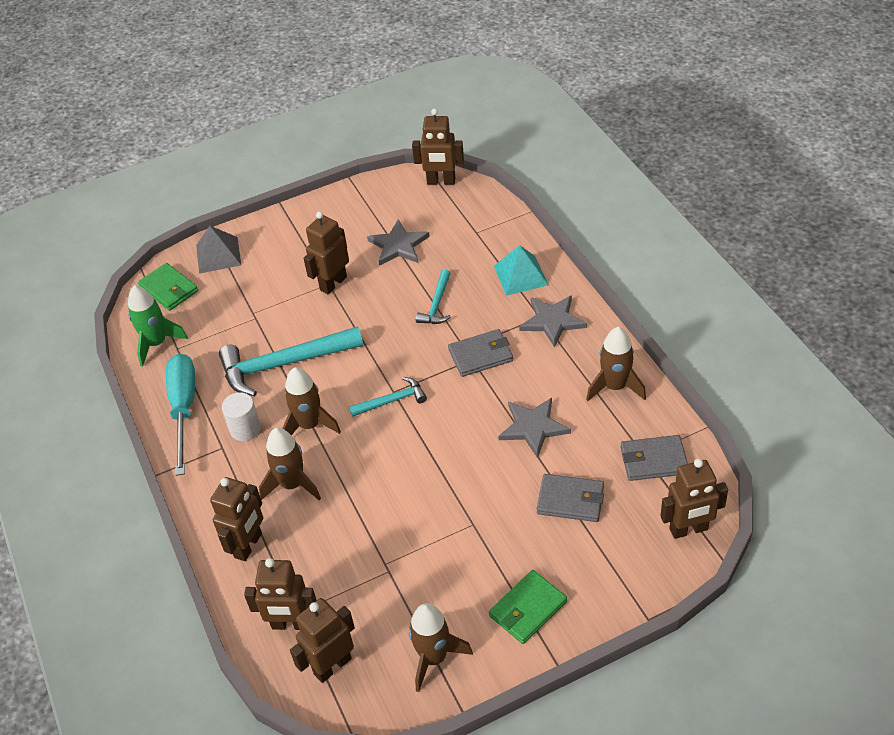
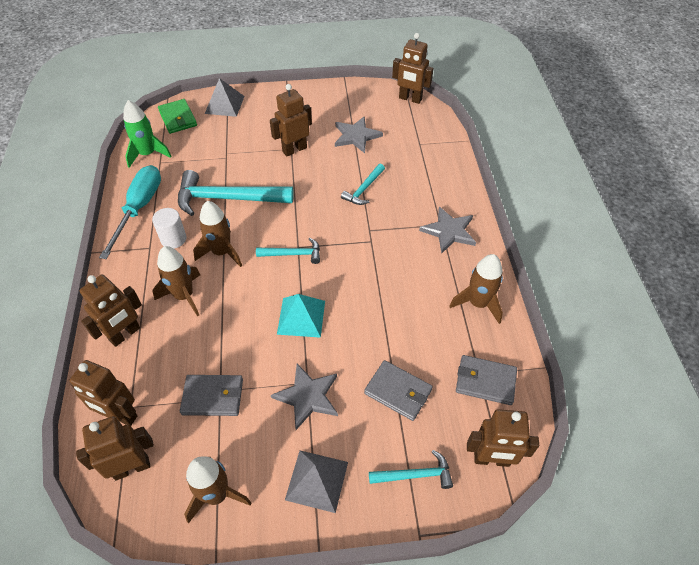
camera: 15 degrees right, 5 degrees up
grey wallet [448,329,513,377] -> grey wallet moved to [180,375,243,416]
green wallet [489,570,567,644] -> grey pyramid [285,450,348,513]
turquoise pyramid [494,245,548,296] -> turquoise pyramid moved to [277,294,325,338]
grey star [498,398,571,458] -> grey star moved to [271,364,338,430]
none -> turquoise hammer [369,450,453,489]

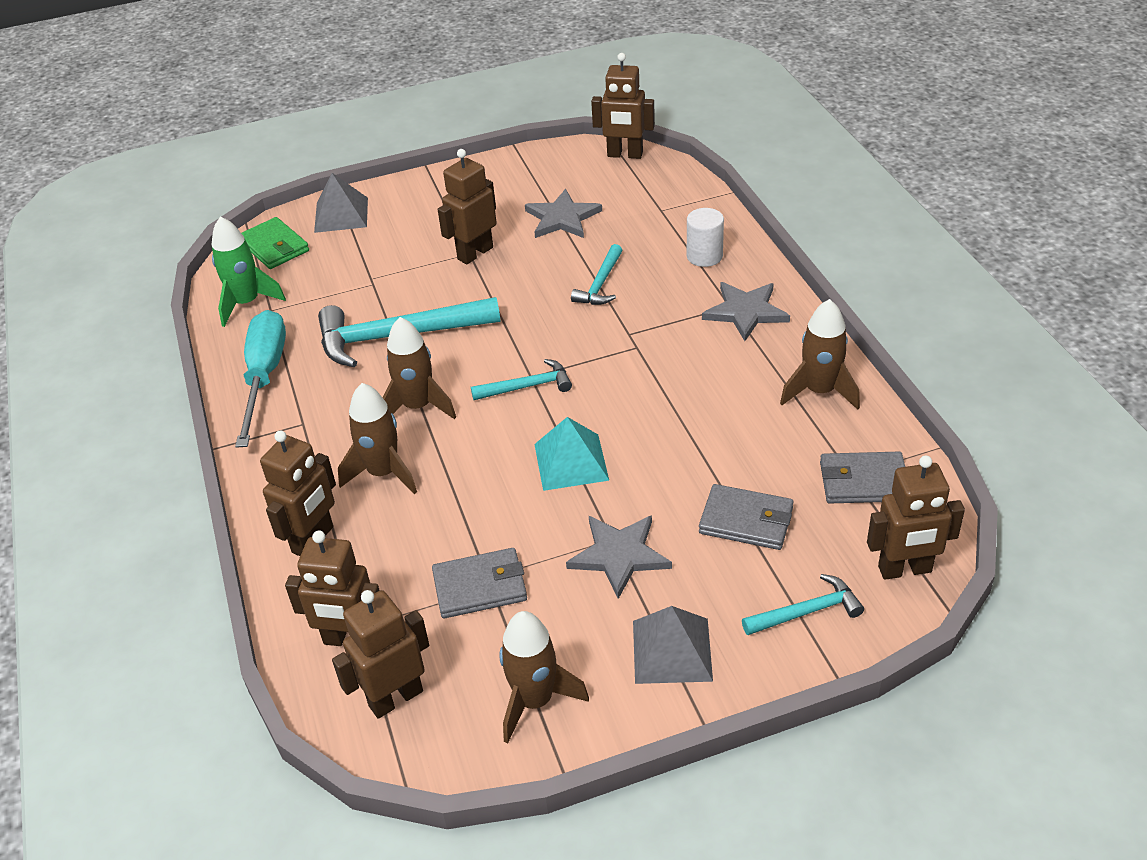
camera: 10 degrees left, 10 degrees down
white cylinder [152,208,187,249] -> white cylinder moved to [687,208,724,267]

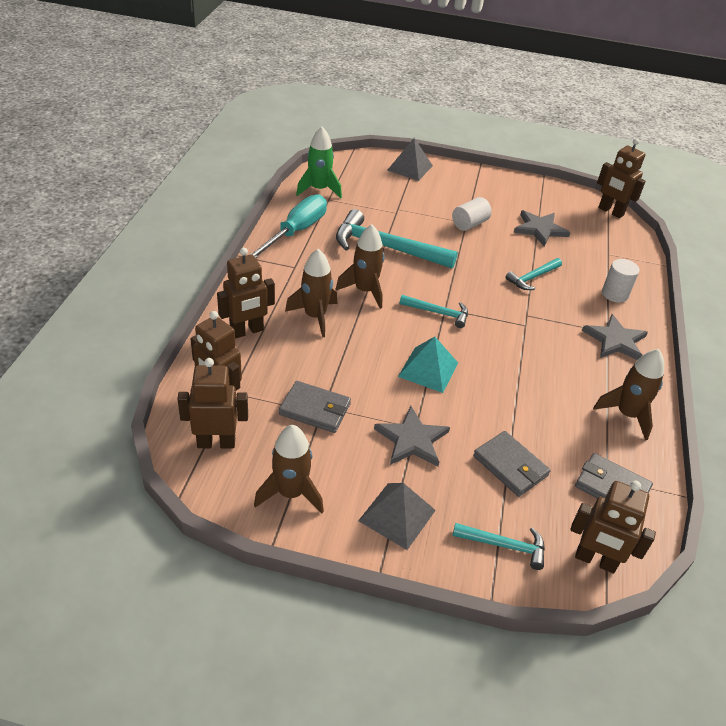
camera: 25 degrees right, 0 degrees up
green wallet [241,217,309,269] -> none
brown robot [438,149,497,264] -> white cylinder [452,197,492,231]

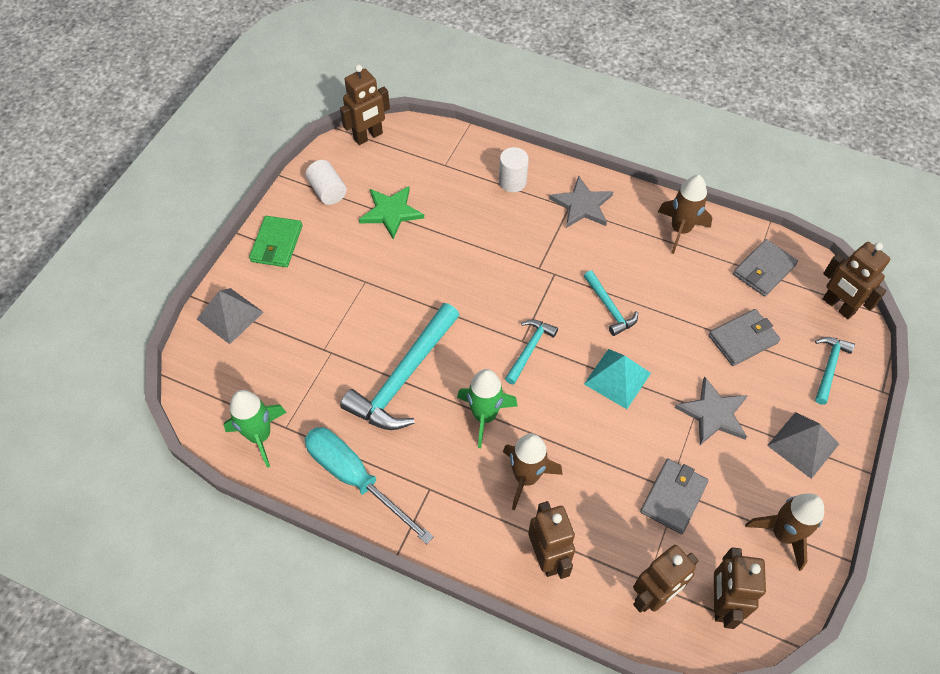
camera: 75 degrees left, 15 degrees up
brown rocket [336,224,384,309] -> green rocket [457,369,518,448]
white cylinder [452,197,492,231] -> white cylinder moved to [305,160,347,205]
turquoise hammer [505,258,562,290] -> turquoise hammer moved to [584,270,638,336]
grey star [514,210,571,246] -> green star [359,186,424,239]
brown robot [570,481,656,573] -> brown robot turned 105 degrees clockwise [823,242,890,319]
none -> green wallet [249,216,302,267]

